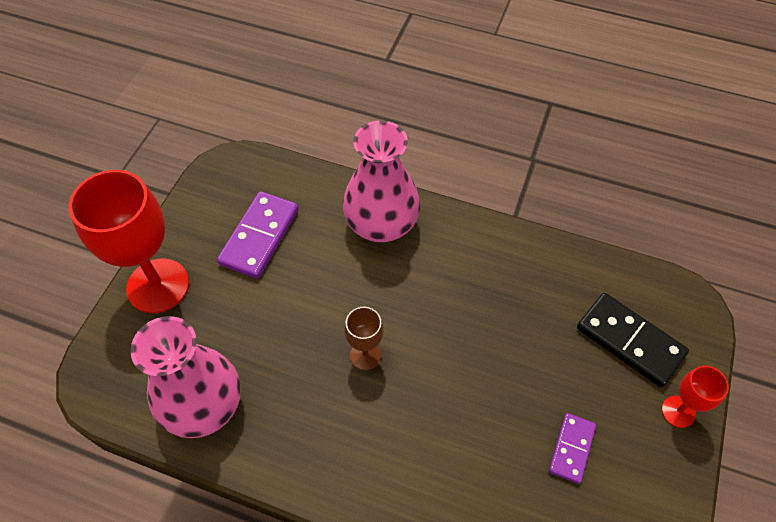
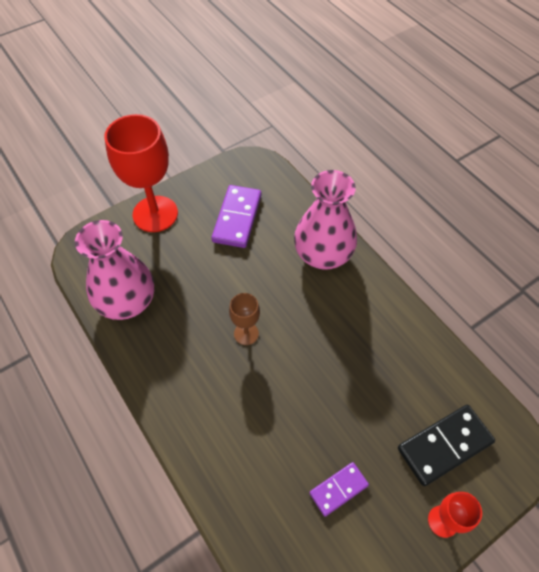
camera: 35 degrees right, 0 degrees up
purple domino [217,191,299,279] -> purple domino turned 45 degrees counterclockwise [211,185,261,248]
black domino [577,293,689,387] -> black domino turned 75 degrees clockwise [398,405,495,486]

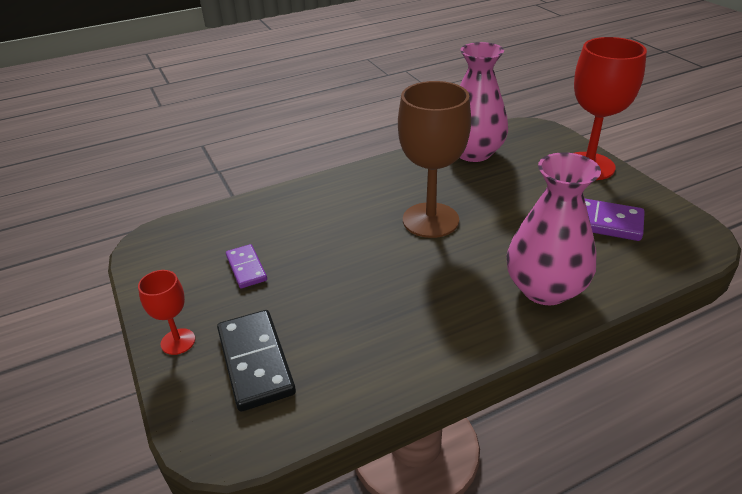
camera: 100 degrees right, 20 degrees down
brown goblet [229,293,260,345] -> brown goblet [398,81,471,238], size x2.06

